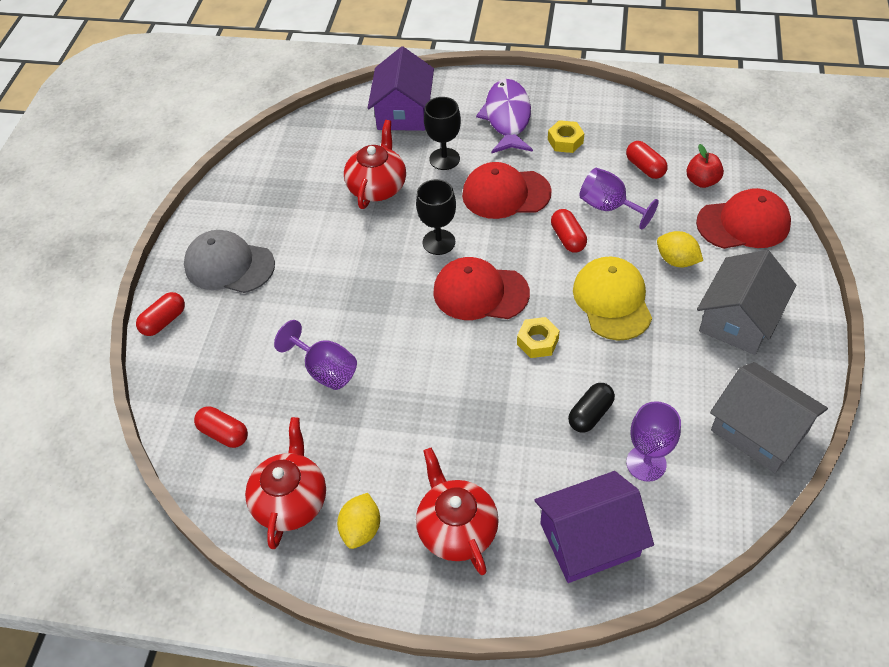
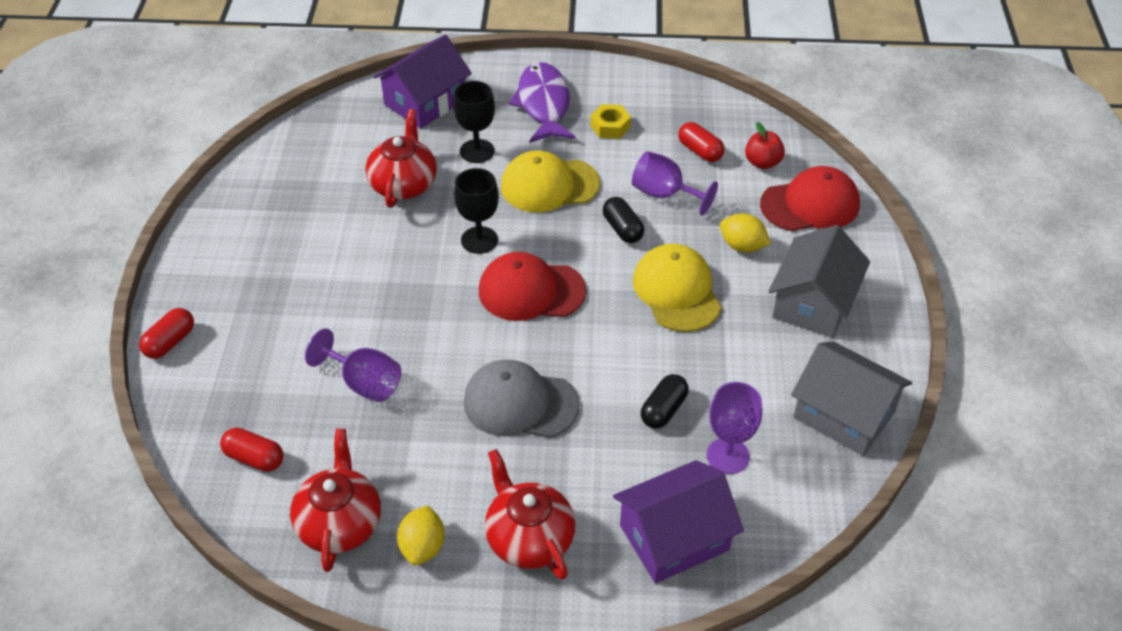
camera: 10 degrees left, 5 degrees down
grey cap [184,230,275,293] -> grey cap moved to [463,359,579,438]
purple house [368,46,434,131] -> purple house turned 45 degrees clockwise [373,35,472,129]
red cap [462,162,552,219] -> yellow cap [501,151,600,212]
yellow nut [517,317,560,358] -> none
red capsule [551,209,587,252] -> black capsule [603,197,644,243]

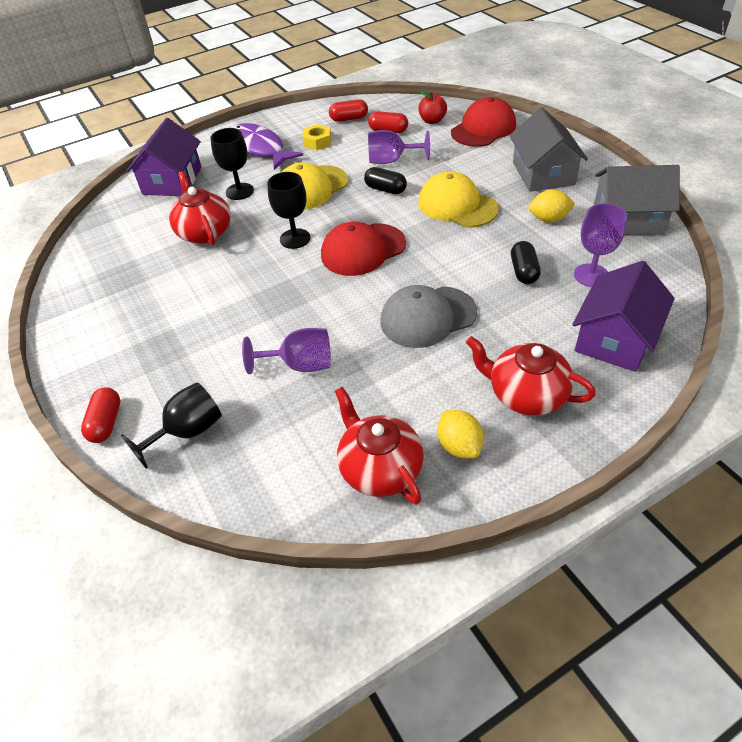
camera: 30 degrees left, 0 degrees up
red capsule [220,428,284,472] -> red capsule moved to [329,99,368,122]
yellow lemon [720,214,771,252] -> yellow lemon moved to [529,189,575,222]
none -> black goblet [121,382,222,469]

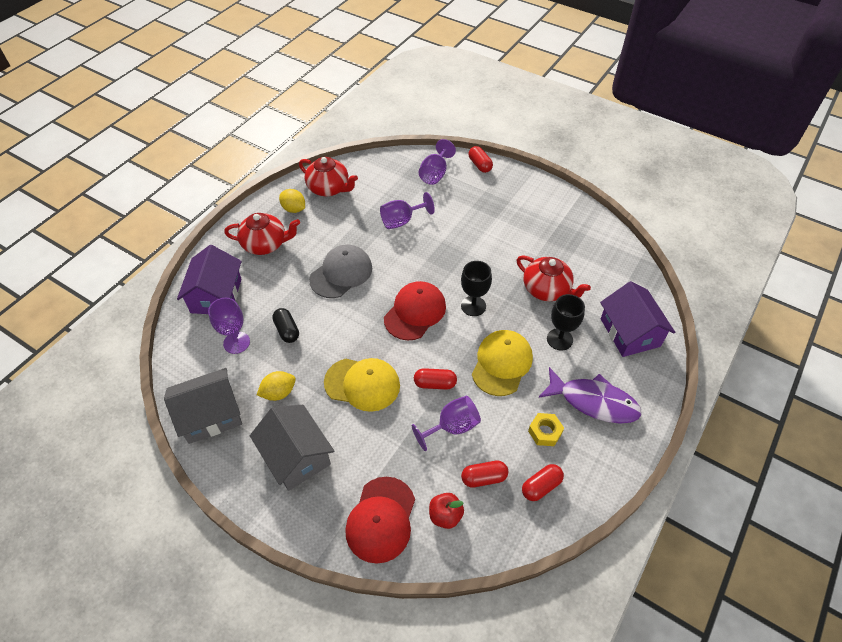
camera: 150 degrees right, 5 degrees up
black goblet [121,382,222,469] -> purple goblet [419,139,456,185]
black capsule [364,167,407,194] -> red capsule [414,368,457,390]

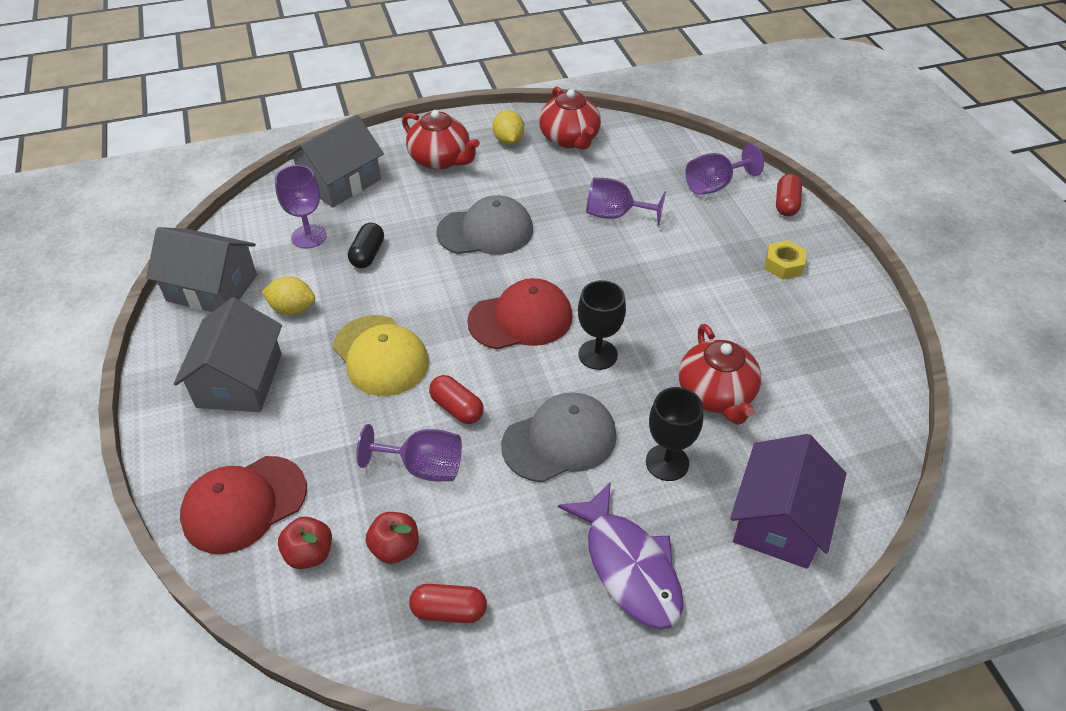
camera: 40 degrees right, 5 degrees down
purple house [177,245,242,314] -> grey house [286,115,384,208]
red capsule [461,461,508,488] -> red apple [366,512,419,564]
yellow cap [472,330,533,396] -> grey cap [501,393,617,482]
yellow nut [528,413,564,446] -> yellow nut moved to [765,240,806,279]

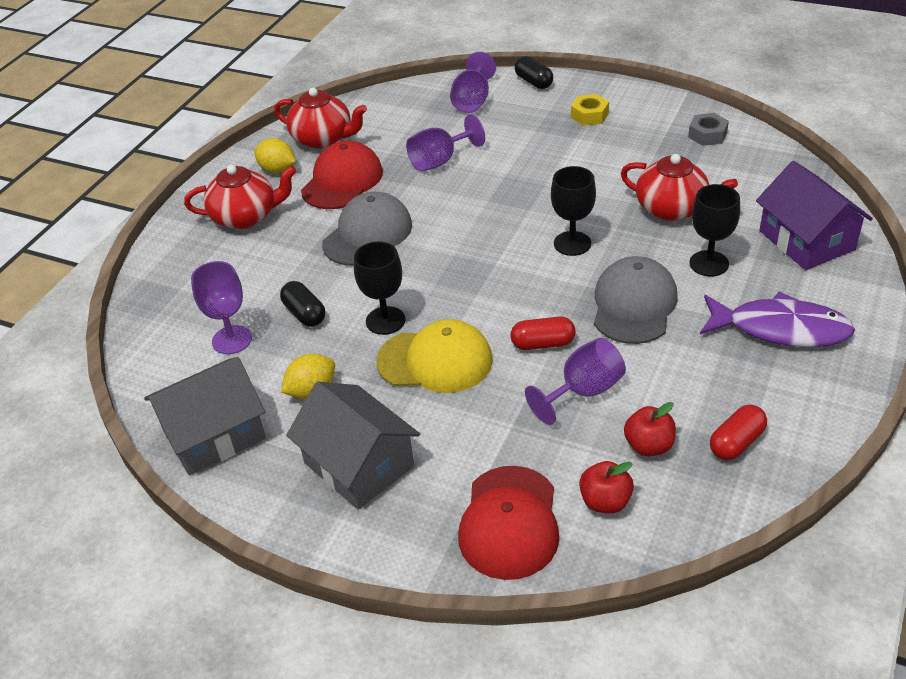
camera: 45 degrees left, 5 degrees down
grey house [286,115,384,208] -> none
red cap [467,278,573,349] -> red cap moved to [301,141,383,209]
red capsule [776,174,802,216] -> black capsule [515,56,553,89]
none -> black goblet [354,241,405,335]
none -> grey nut [688,113,729,146]

